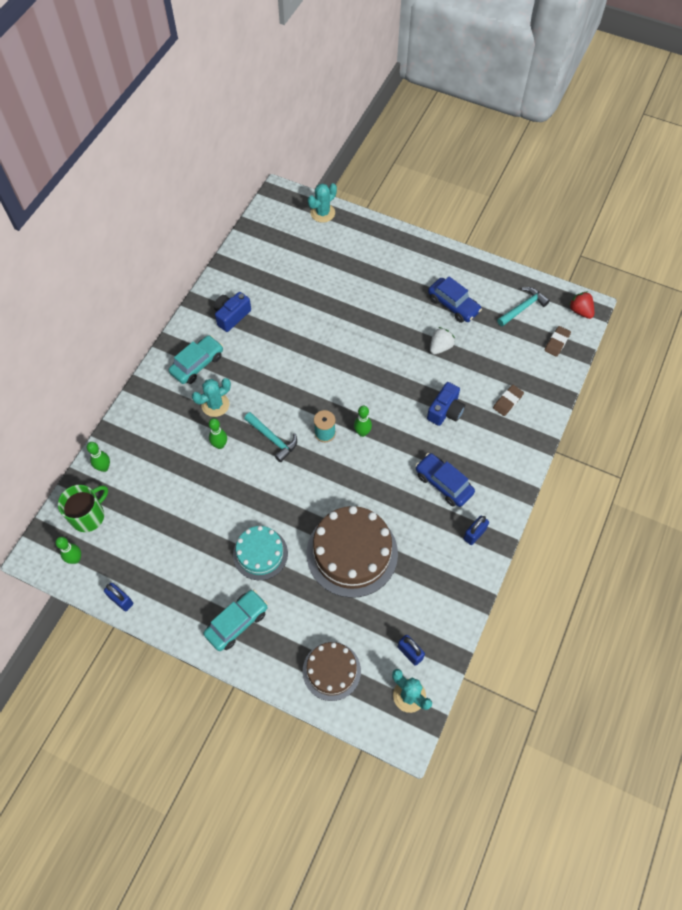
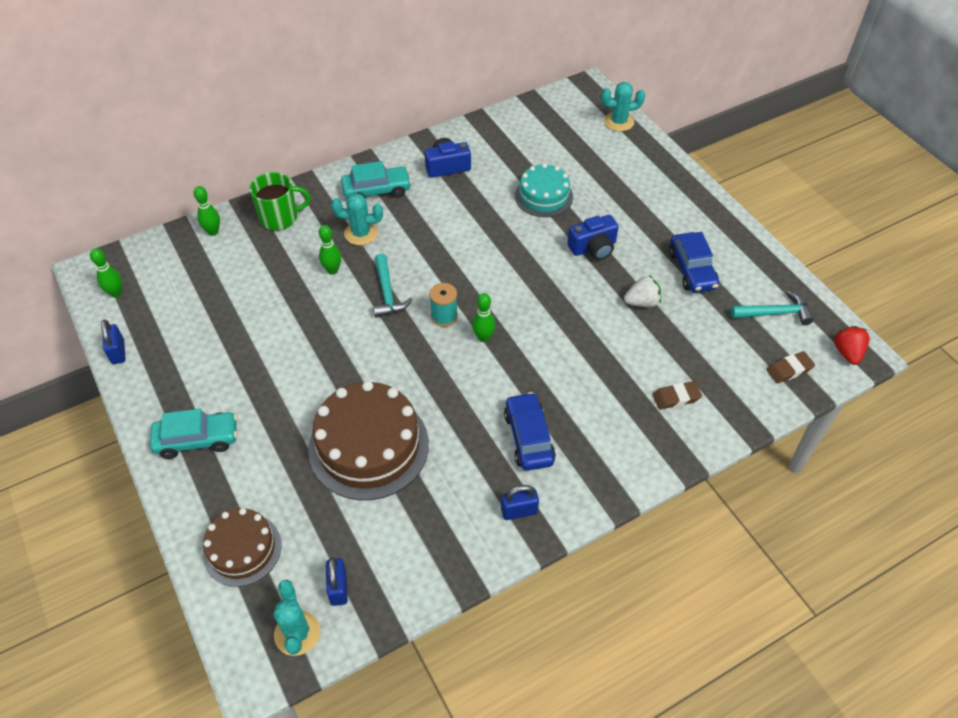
camera: 35 degrees right, 10 degrees down
green mug [58,485,108,532] -> green mug moved to [250,172,311,231]
turquoise cake [233,526,288,580] -> turquoise cake moved to [515,163,573,217]
blue camera [427,382,465,426] -> blue camera moved to [567,215,618,260]

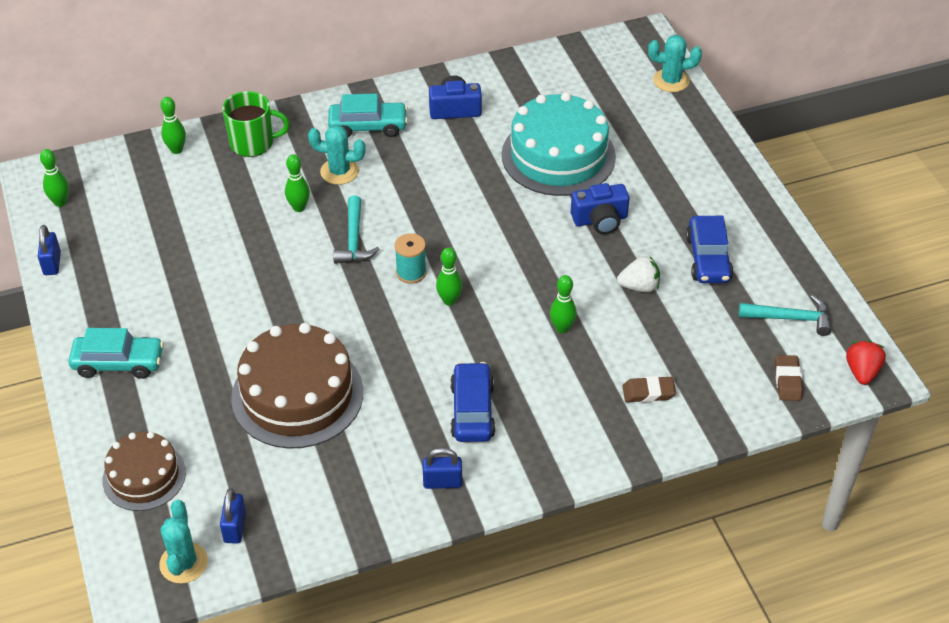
camera: 10 degrees right, 5 degrees down
turquoise cake [515,163,573,217] -> turquoise cake [502,92,616,196], size x1.67
brown eraser [766,351,815,383] -> brown eraser turned 75 degrees counterclockwise [775,355,803,401]
none -> green bowling pin [550,275,577,333]

